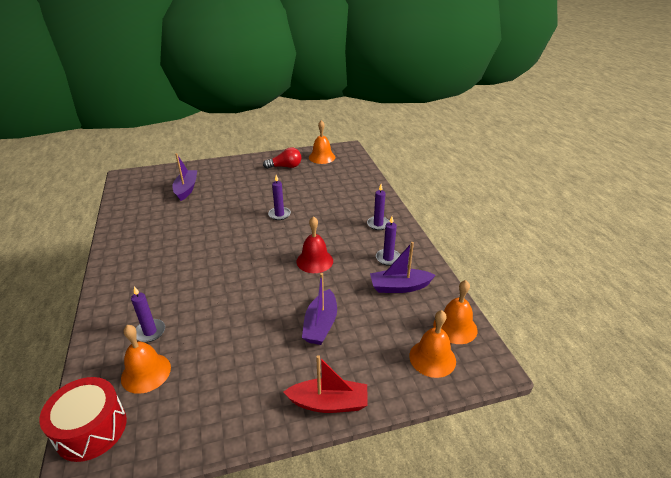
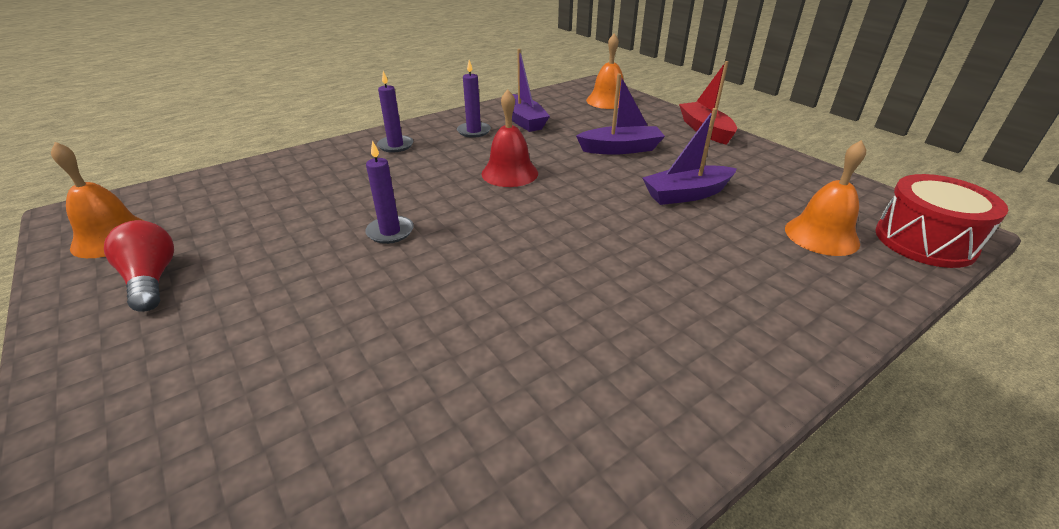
camera: 110 degrees left, 0 degrees up
purple candle [131,287,165,342] -> none
purple boat [172,153,197,201] -> purple boat moved to [643,108,737,205]
orange bell [433,280,477,344] -> none

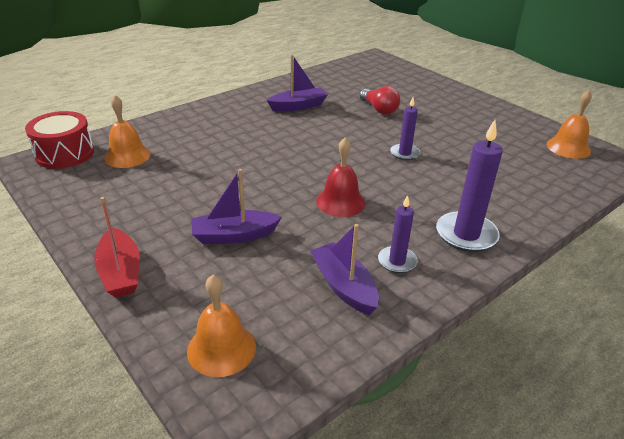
camera: 175 degrees right, 0 degrees up
red light bulb [104,220,174,312] -> red light bulb moved to [359,86,401,115]
purple candle [377,71,413,153] -> purple candle [436,120,503,252], size x1.68
purple boat [643,108,737,205] -> purple boat moved to [267,55,328,112]

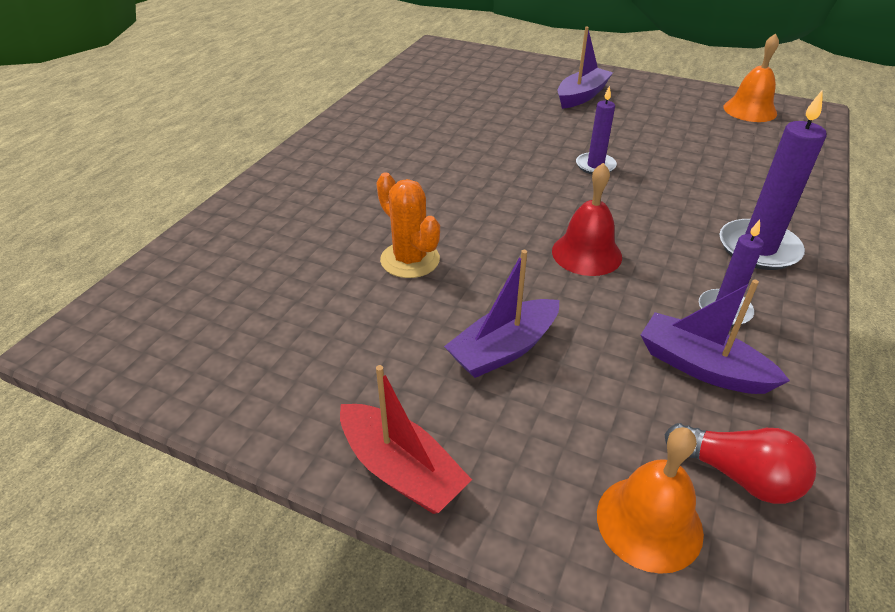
camera: 25 degrees left, 5 degrees up
red drum [25,111,94,169] -> none
orange bell [105,95,151,168] -> none
purple boat [267,55,328,112] -> purple boat moved to [557,26,613,109]
red light bulb [359,86,401,115] -> red light bulb moved to [664,423,816,504]
none -> orange cactus [376,172,440,278]

